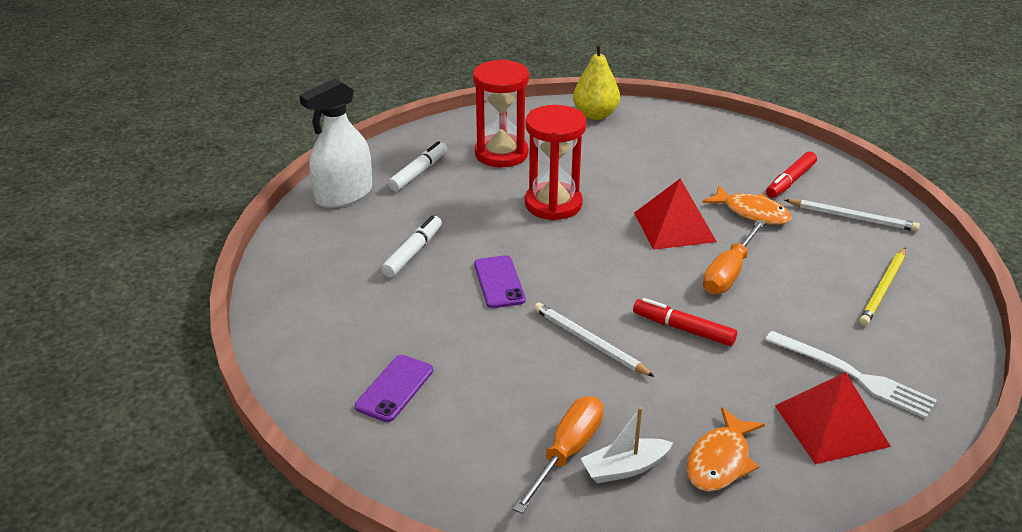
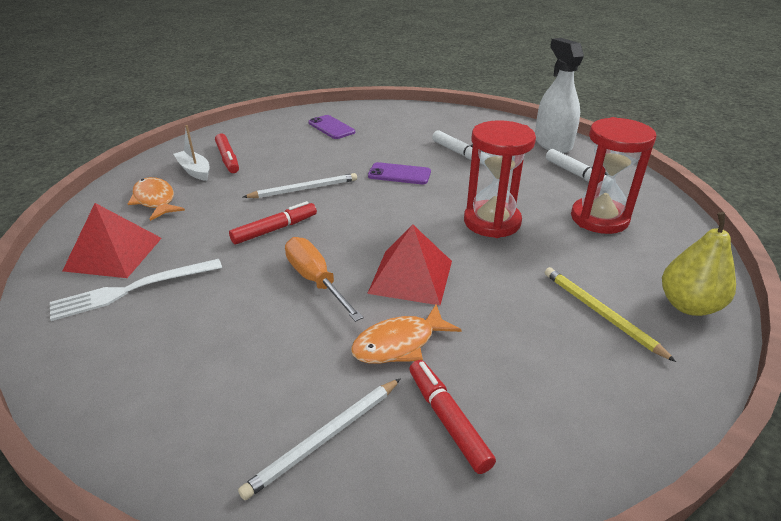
camera: 115 degrees right, 0 degrees up
orange screwdriver [513,396,603,514] -> red marker [215,134,239,173]
white boat [581,407,673,483] -> white boat turned 45 degrees counterclockwise [173,125,210,181]
yellow pencil [859,248,906,326] -> yellow pencil moved to [545,267,676,362]

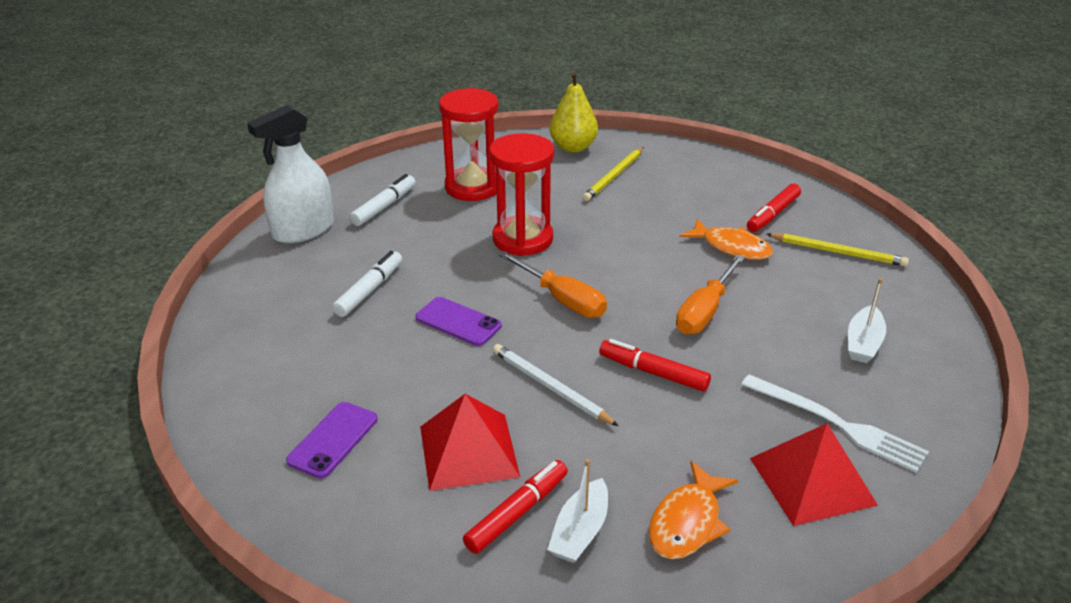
camera: 115 degrees left, 0 degrees up
white pencil [238,378,401,500] -> yellow pencil [766,233,909,267]
red pyramid [367,224,452,305] -> red pyramid moved to [420,394,520,491]
purple phone [368,162,431,184] -> purple phone turned 45 degrees counterclockwise [416,297,502,346]
none -> orange screwdriver [499,251,607,318]
none -> white boat [848,278,886,363]

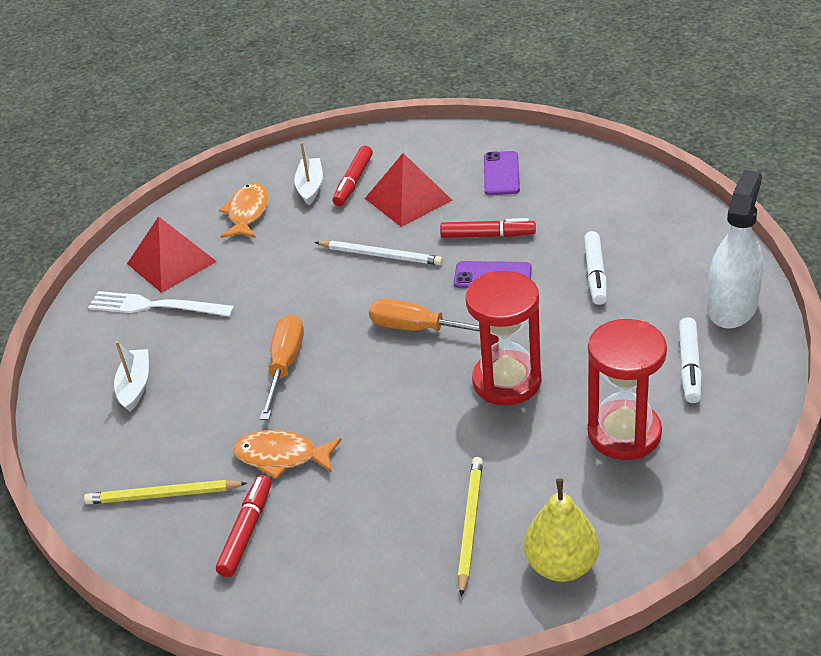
camera: 160 degrees right, 5 degrees up
red marker [599,339,711,392] -> red marker moved to [440,218,536,238]

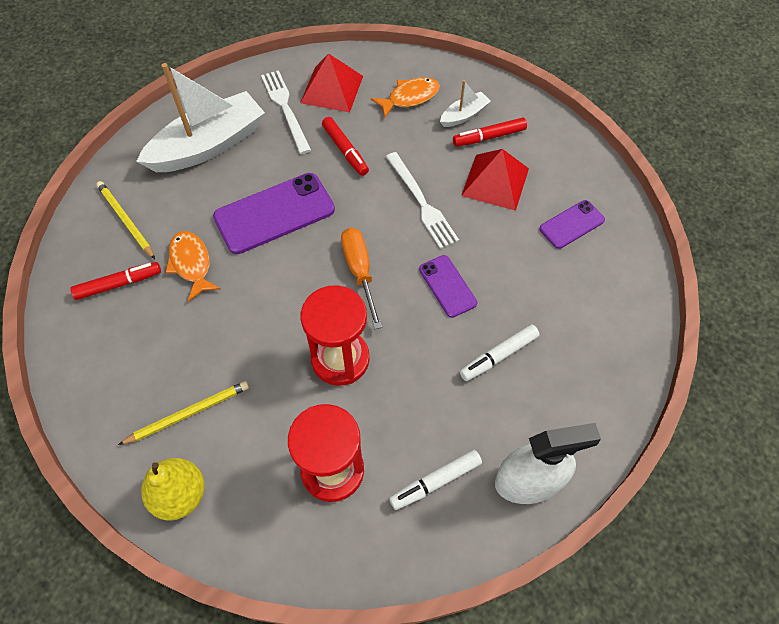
camera: 50 degrees right, 20 degrees up
white boat [114,341,149,412] -> white boat [136,63,265,172], size x2.19
orange screwdriver [260,314,304,420] -> purple phone [213,173,335,254]
white pencil [315,240,443,265] -> white fork [386,152,459,249]
red marker [440,218,536,238] -> red marker moved to [322,117,369,176]

